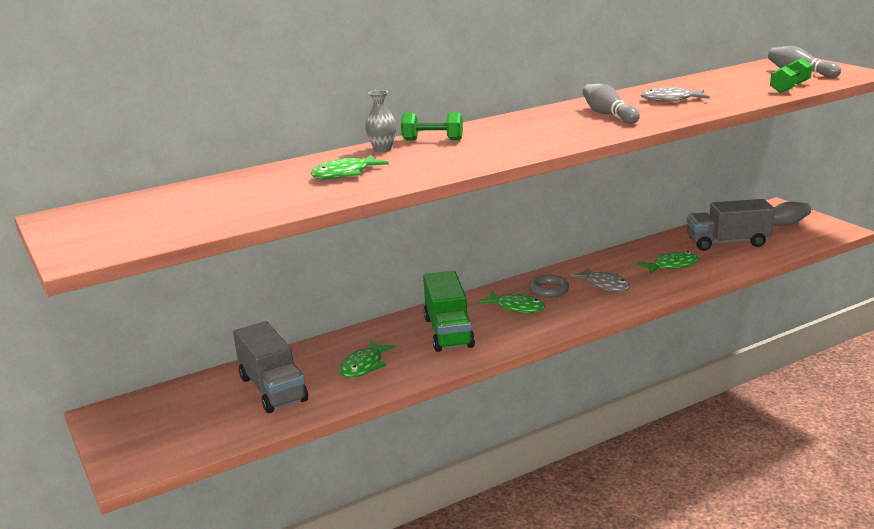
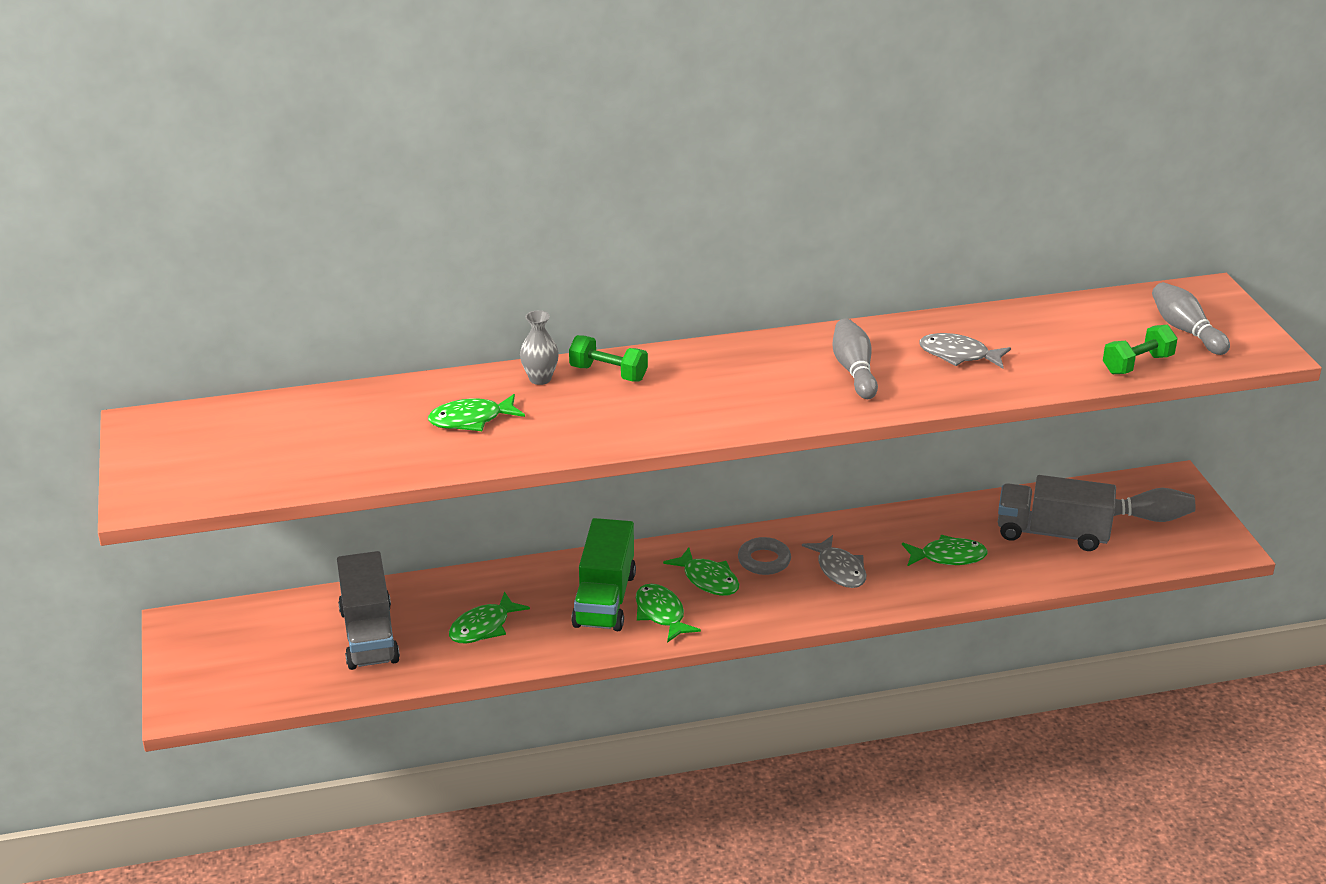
camera: 15 degrees right, 10 degrees up
none -> green fish [636,584,701,643]

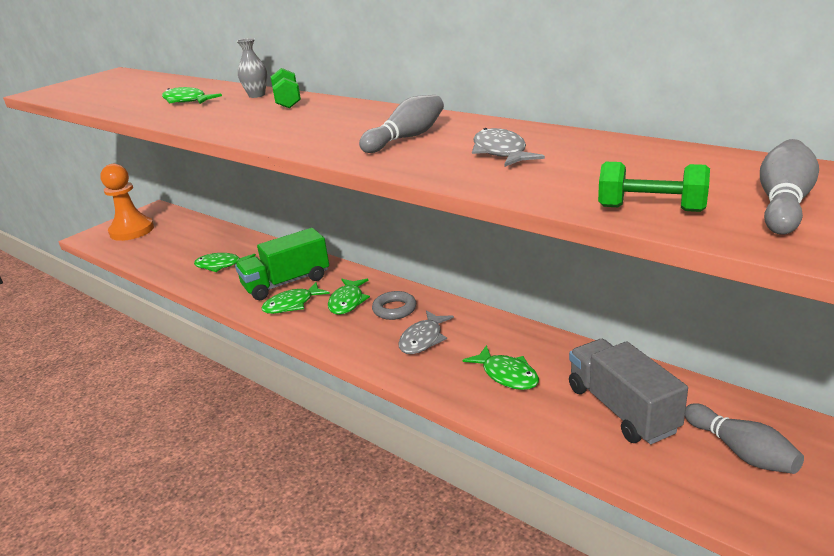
camera: 55 degrees right, 5 degrees down
grey truck [337,551,400,670] -> none
green fish [636,584,701,643] -> green fish turned 150 degrees counterclockwise [262,282,330,314]
none -> orange pawn [100,164,154,241]

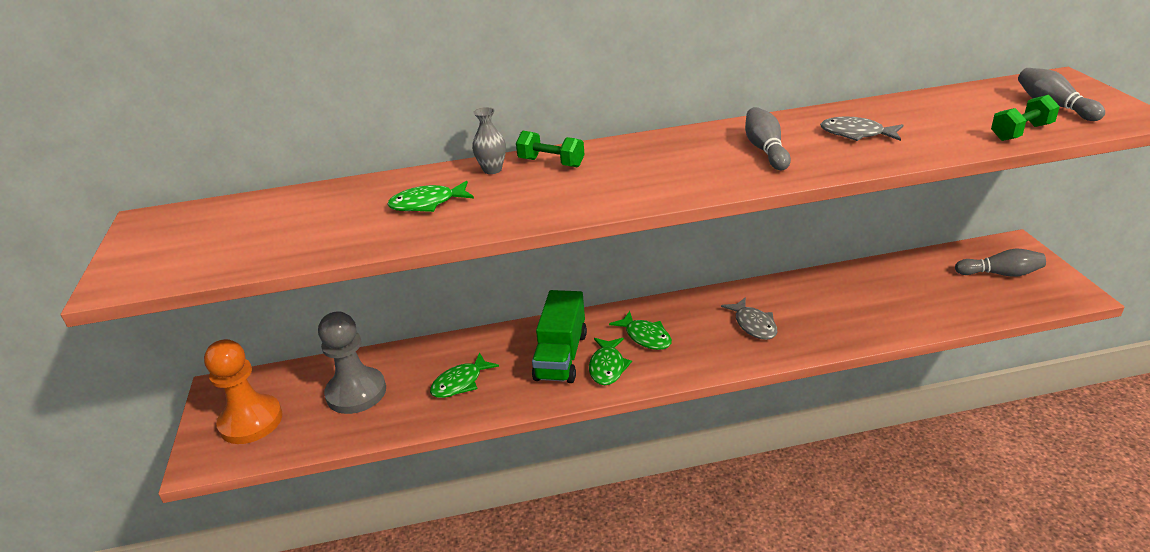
camera: 50 degrees left, 5 degrees up
grey ring [372,291,416,320] -> none
green fish [463,345,539,390] -> none
grey truck [569,339,688,444] -> none
none -> grey pawn [318,311,386,414]

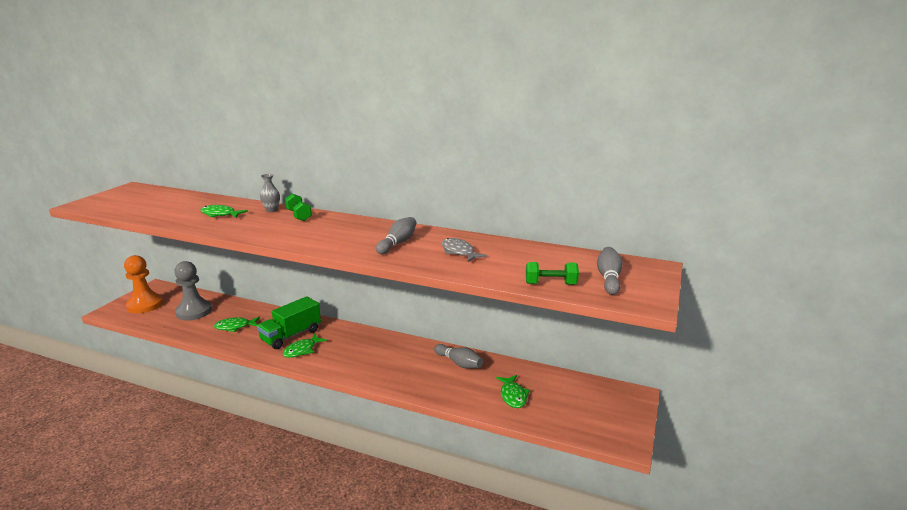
camera: 30 degrees right, 10 degrees down
green fish [609,311,672,350] -> green fish moved to [496,375,530,408]
grey fish [721,297,777,340] -> none
grey bowling pin [955,248,1046,277] -> grey bowling pin moved to [434,344,483,369]

